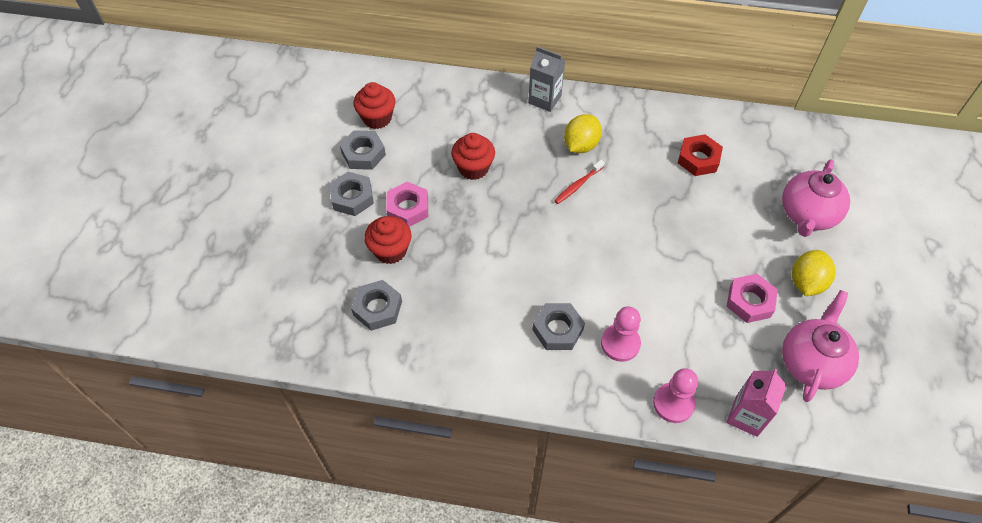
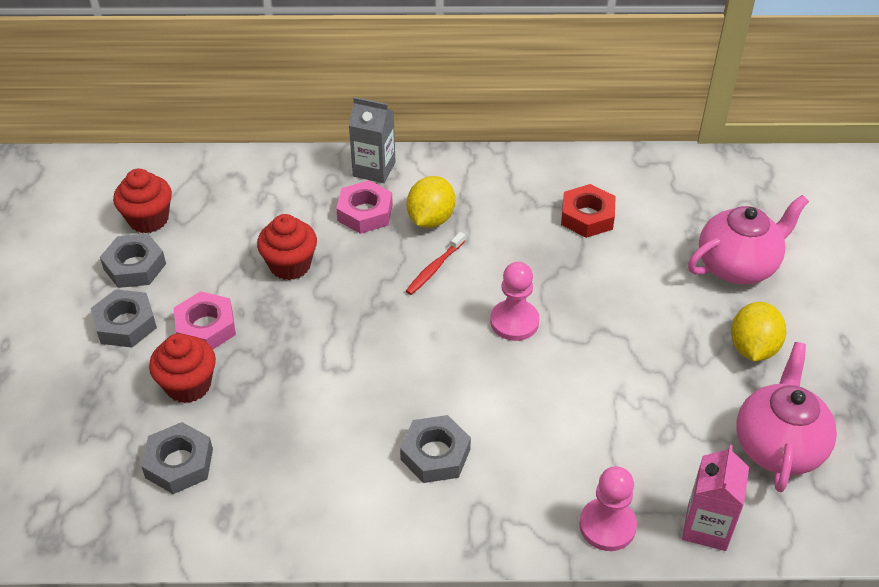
camera: 10 degrees left, 10 degrees down
pink pawn [601,306,641,362] -> pink pawn moved to [490,262,539,341]
pink nut [727,274,778,323] -> pink nut moved to [336,180,393,234]
pink teapot [782,159,850,237] -> pink teapot turned 135 degrees counterclockwise [688,195,809,284]

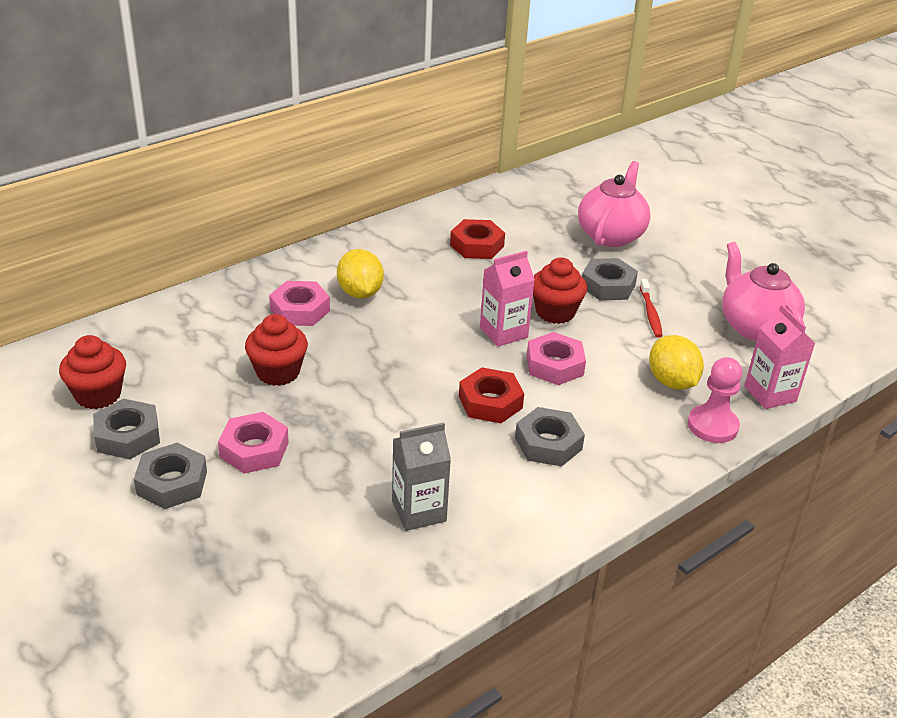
camera: 40 degrees left, 10 degrees down
grey nut [141,422,213,494] -> grey nut moved to [582,258,638,301]
red cupcake [149,333,216,403] -> red cupcake moved to [533,257,587,324]
grey carton [349,97,396,183] -> grey carton moved to [392,422,451,531]
red toothbrush [406,232,465,295] -> red toothbrush moved to [640,279,662,338]
pink pawn [490,262,539,341] -> pink carton [480,251,535,347]
yellow lemon [731,302,786,361] -> yellow lemon moved to [649,335,704,390]
none -> red nut [459,367,524,423]
none -> pink nut [527,332,586,385]

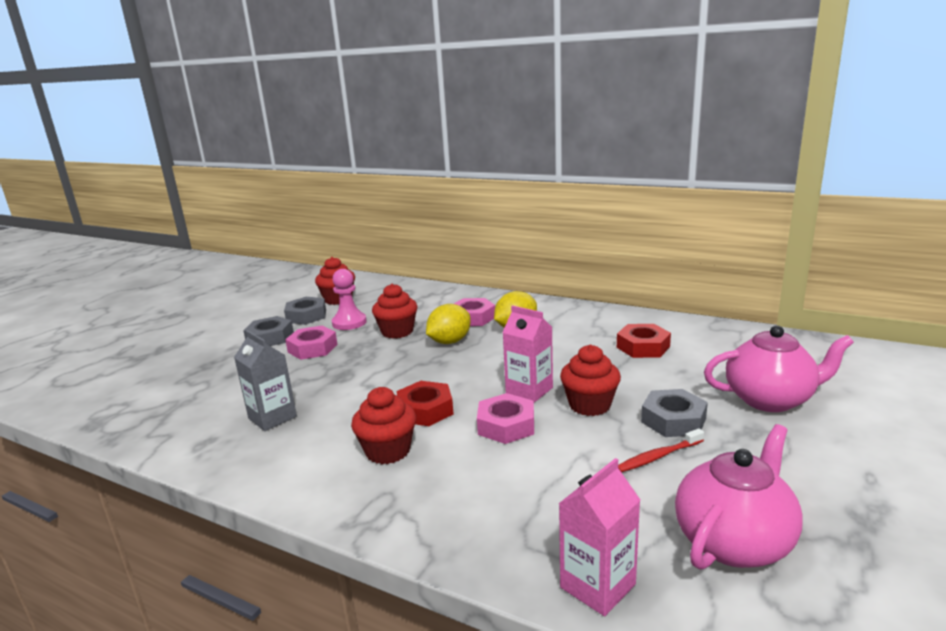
camera: 70 degrees right, 15 degrees down
grey nut [515,407,585,467] -> red cupcake [351,387,416,464]
yellow lemon [649,335,704,390] -> yellow lemon moved to [426,304,471,344]
pink pawn [688,357,742,443] -> pink pawn moved to [332,269,367,330]

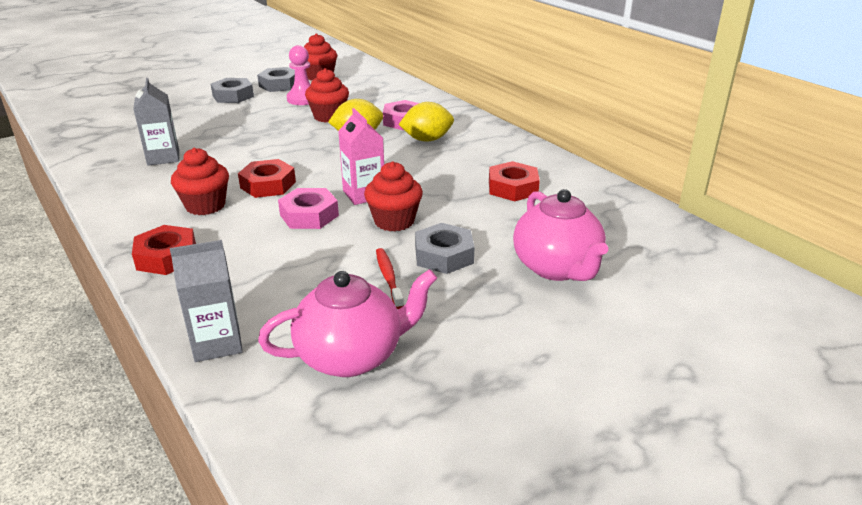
camera: 25 degrees right, 10 degrees up
pink nut [285,326,338,360] -> none
pink carton [559,458,640,616] -> grey carton [170,240,243,362]
red toothbrush [618,428,704,472] -> red toothbrush turned 75 degrees clockwise [376,248,404,309]
pink teapot [704,325,854,412] -> pink teapot turned 45 degrees clockwise [513,189,608,281]
none -> red nut [132,225,196,275]

